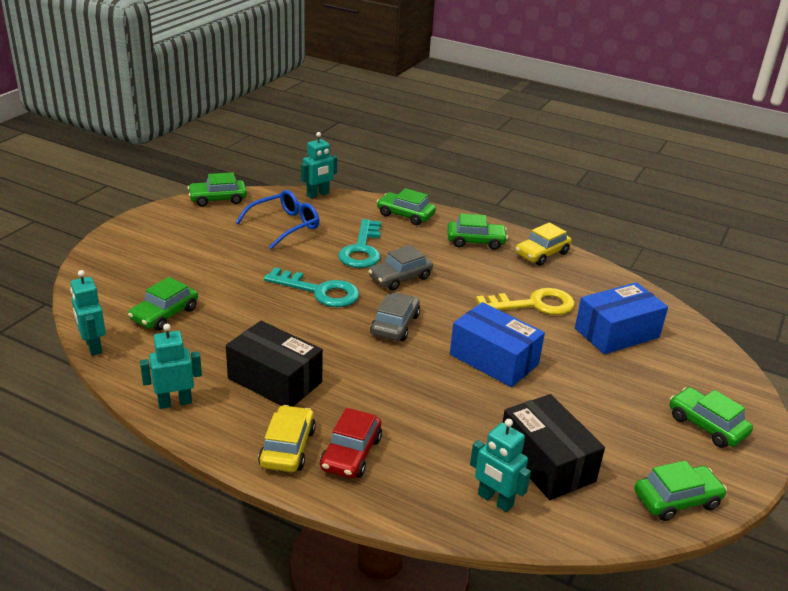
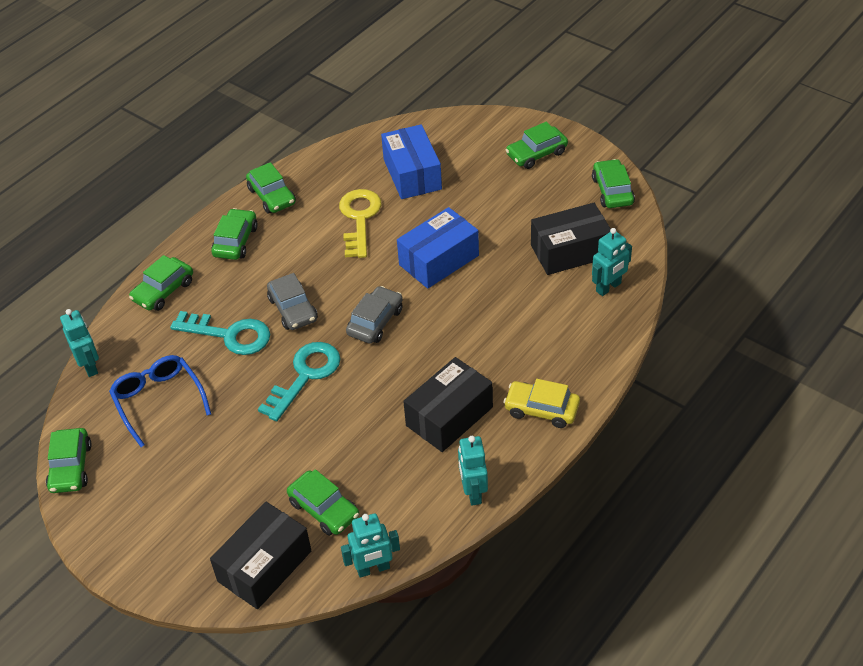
camera: 75 degrees left, 15 degrees up
red car [320,408,382,479] -> none
grey car [370,292,420,341] -> grey car turned 90 degrees clockwise [346,286,403,343]
yellow car [515,223,572,266] -> green car [246,162,296,214]
none -> black box [210,501,311,609]

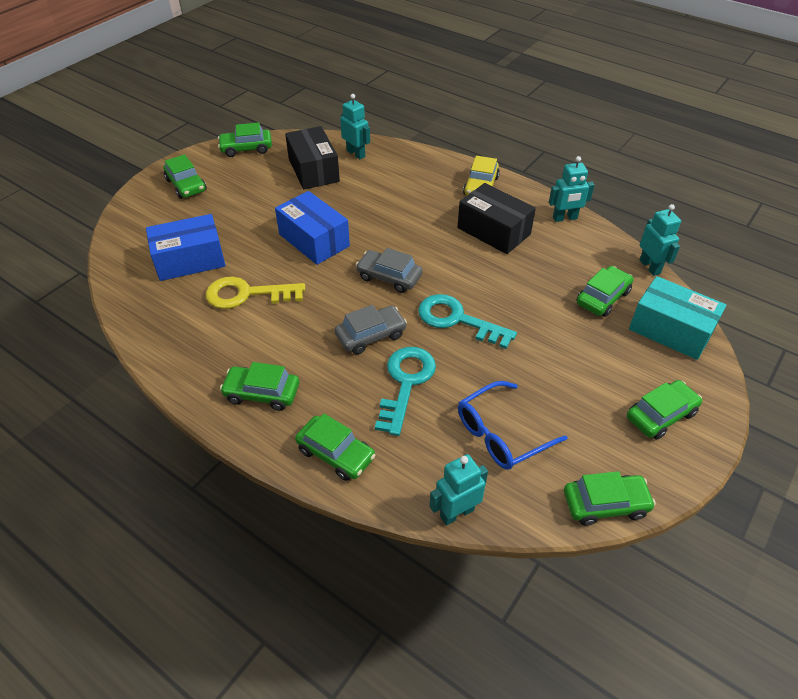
camera: 95 degrees left, 0 degrees up
black box [210,501,311,609] -> turquoise box [629,276,727,360]
green car [246,162,296,214] -> green car moved to [627,380,702,440]

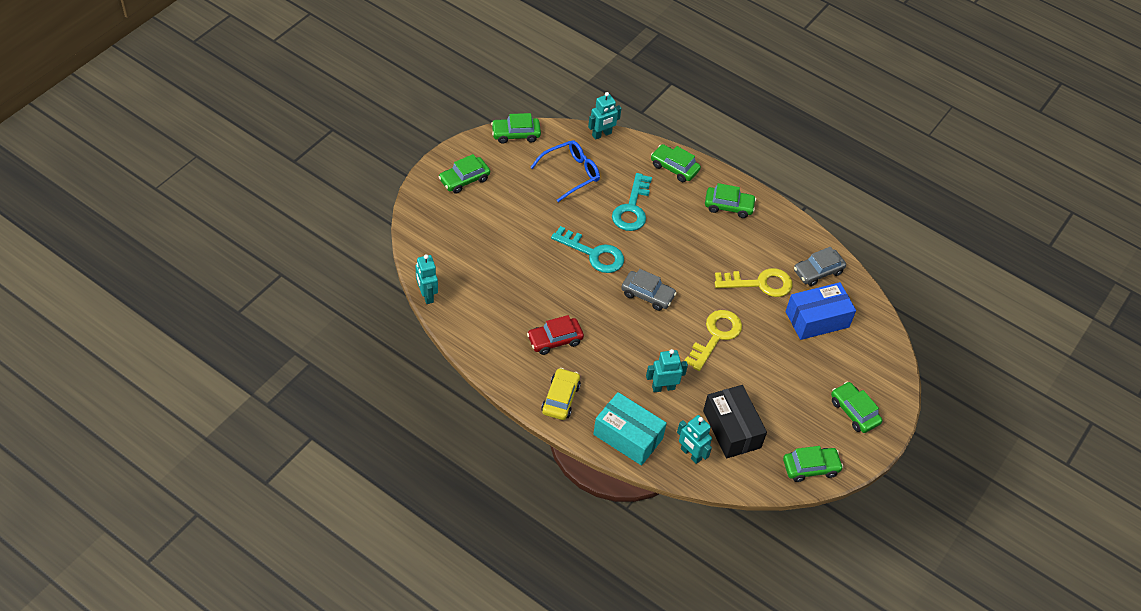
camera: 175 degrees right, 5 degrees up
blue box [275,191,350,265] -> yellow key [685,310,742,371]
grey car [335,305,407,355] -> grey car moved to [794,247,846,286]
black box [457,183,536,254] -> red car [527,315,584,355]
turquoise robot [549,156,595,222] -> turquoise robot moved to [646,349,688,392]
green car [576,266,634,317] -> none
turquoise box [629,276,727,360] -> turquoise box moved to [593,392,667,466]

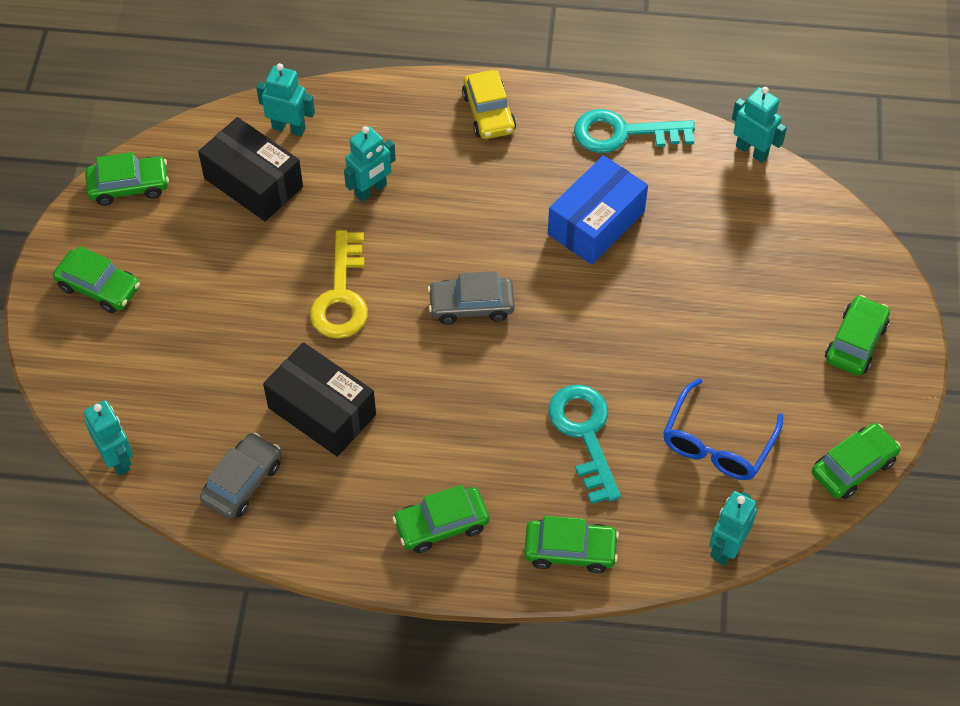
camera: 155 degrees right, 5 degrees up
red car [527,315,584,355] -> none
turquoise key [551,226,624,273] -> turquoise key moved to [574,109,695,153]
turquoise box [593,392,667,466] -> none
yellow key [715,268,792,297] -> black box [263,342,376,457]
green car [783,446,843,482] -> green car turned 150 degrees counterclockwise [85,152,169,206]
blue box [786,282,856,340] -> blue box moved to [548,155,648,265]
none -> turquoise robot [84,400,133,476]

